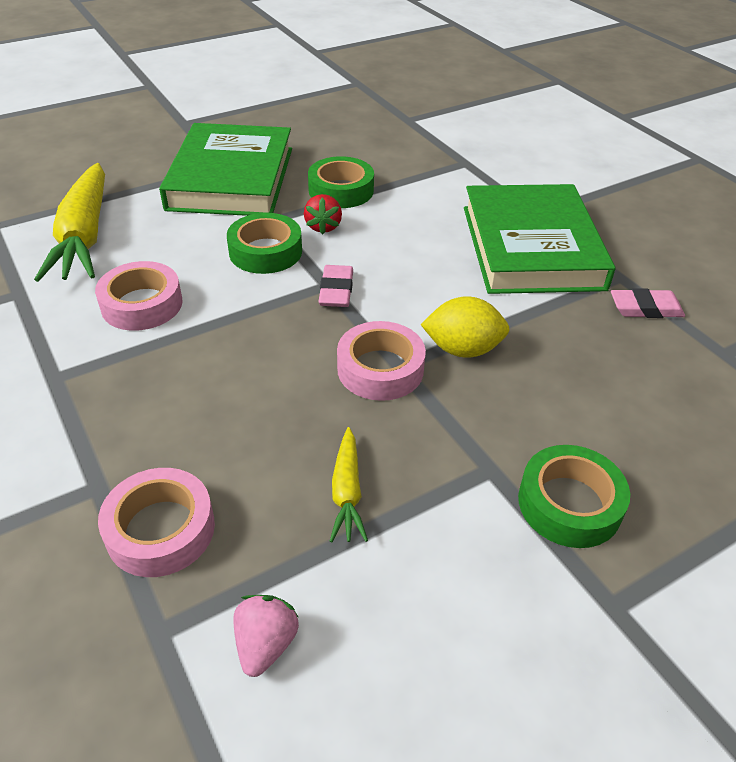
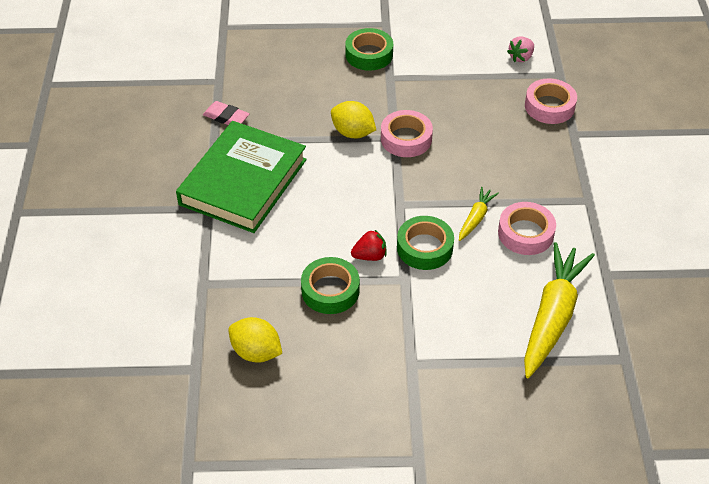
camera: 150 degrees left, 5 degrees up
green book [159,123,292,216] -> none
red strawberry [304,194,342,234] -> red strawberry turned 45 degrees clockwise [351,230,386,261]
pink eraser [318,265,353,307] -> none
yellow carrot [330,427,368,542] -> yellow carrot moved to [459,187,499,241]
none -> yellow lemon [229,317,282,363]

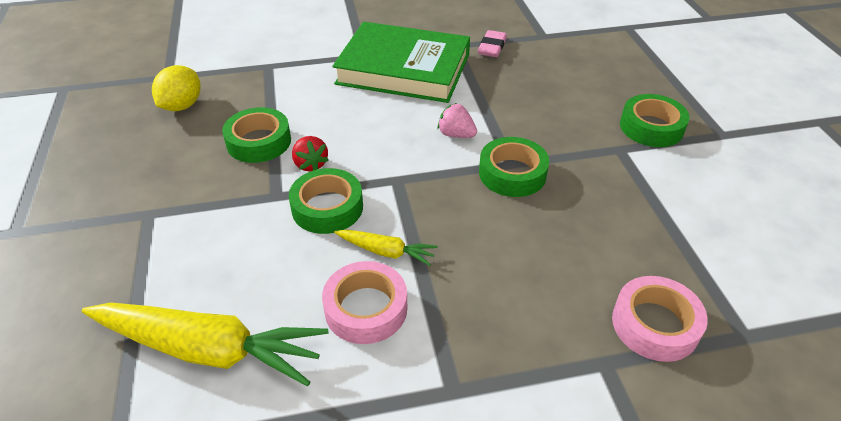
camera: 80 degrees right, 5 degrees down
yellow lemon [331,101,376,138] -> none
pink tape [381,110,433,157] -> green tape [479,137,549,197]
pink strawberry [507,37,534,62] -> pink strawberry moved to [437,103,477,138]

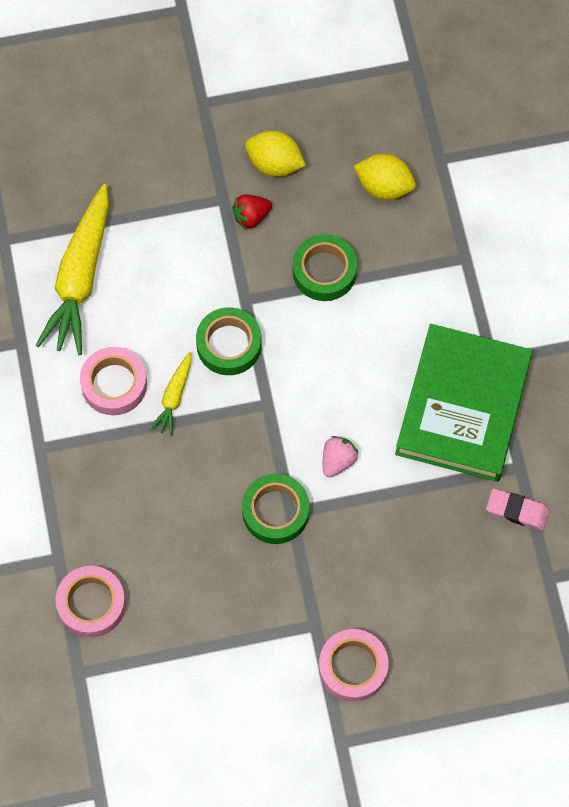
camera: 90 degrees right, 25 degrees up
red strawberry [292,136,329,172] -> red strawberry moved to [232,194,272,229]
green tape [620,94,690,147] -> pink tape [319,629,389,702]
none -> yellow lemon [245,131,306,177]

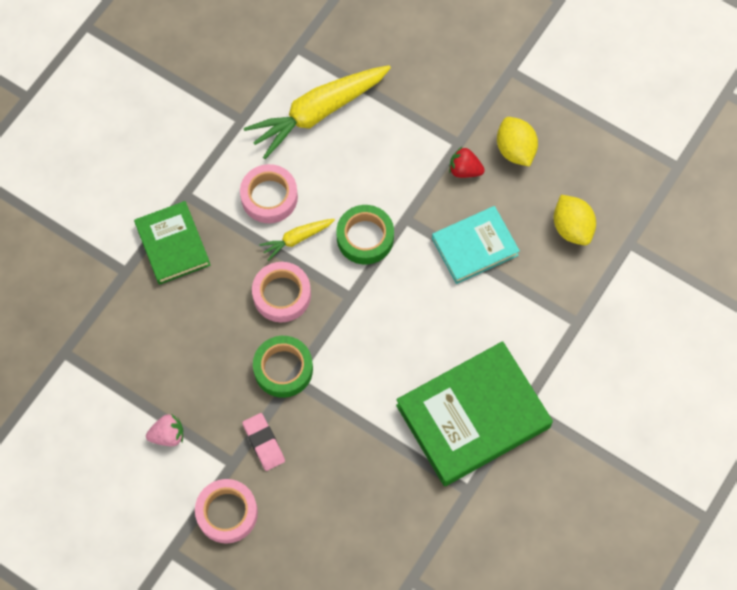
camera: 45 degrees right, 0 degrees up
pink tape [56,566,126,638] -> pink tape moved to [252,262,311,322]
green tape [292,234,357,301] -> turquoise book [432,206,520,284]
pink strawberry [323,436,359,477] -> pink strawberry moved to [146,414,183,446]
pink eraser [486,488,550,531] -> pink eraser moved to [242,413,285,471]
none -> green book [134,201,211,285]

